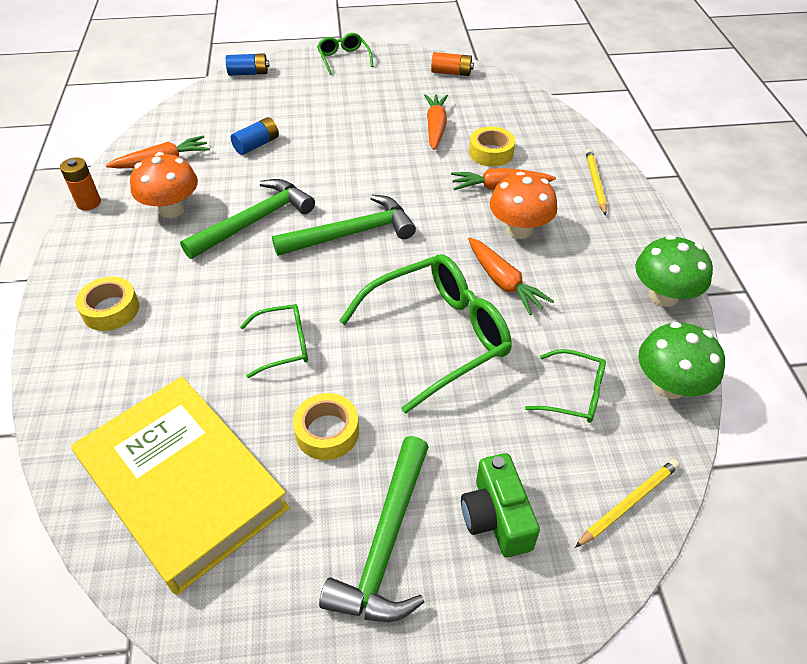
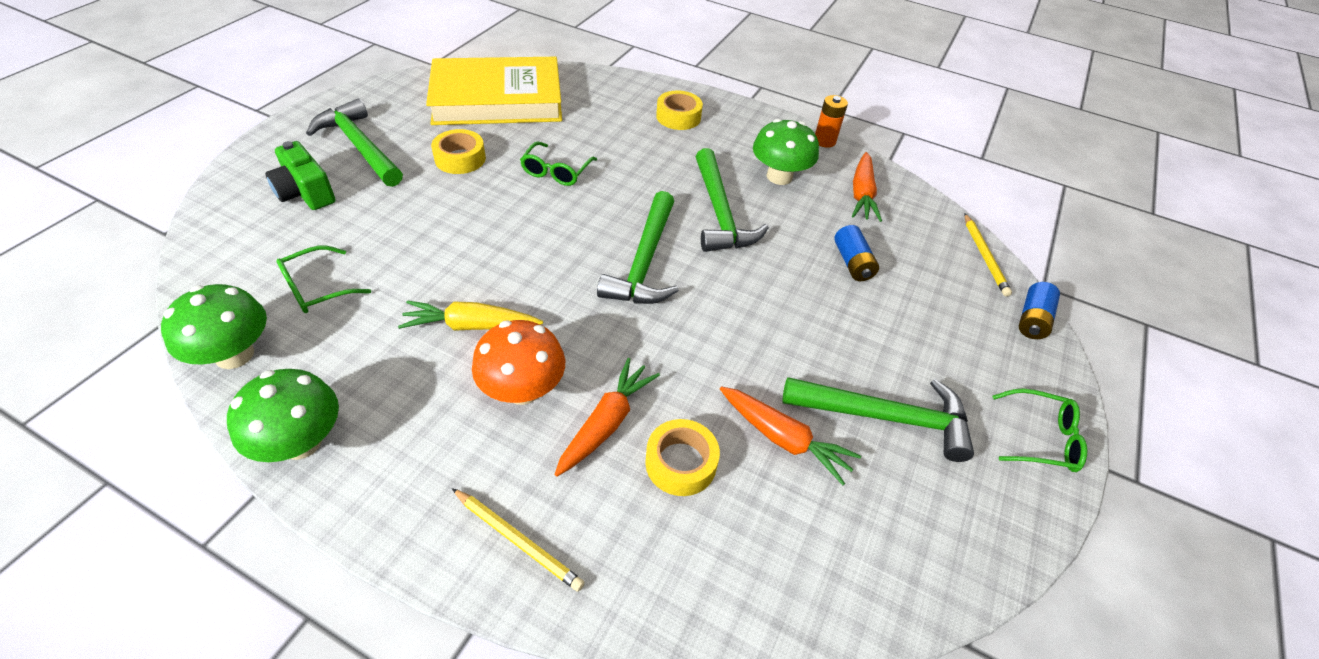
camera: 120 degrees right, 0 degrees up
orange mushroom [130,152,198,218] -> green mushroom [753,119,819,185]
green glasses [339,254,512,414] -> none
orange battery [431,52,474,76] -> none
green camera [461,453,540,557] -> green camera turned 150 degrees counterclockwise [265,141,336,210]
orange carrot [468,237,554,315] -> yellow carrot [398,301,543,331]
yellow pencil [575,459,680,548] -> yellow pencil moved to [964,213,1012,297]
none -> green hammer [782,377,974,462]

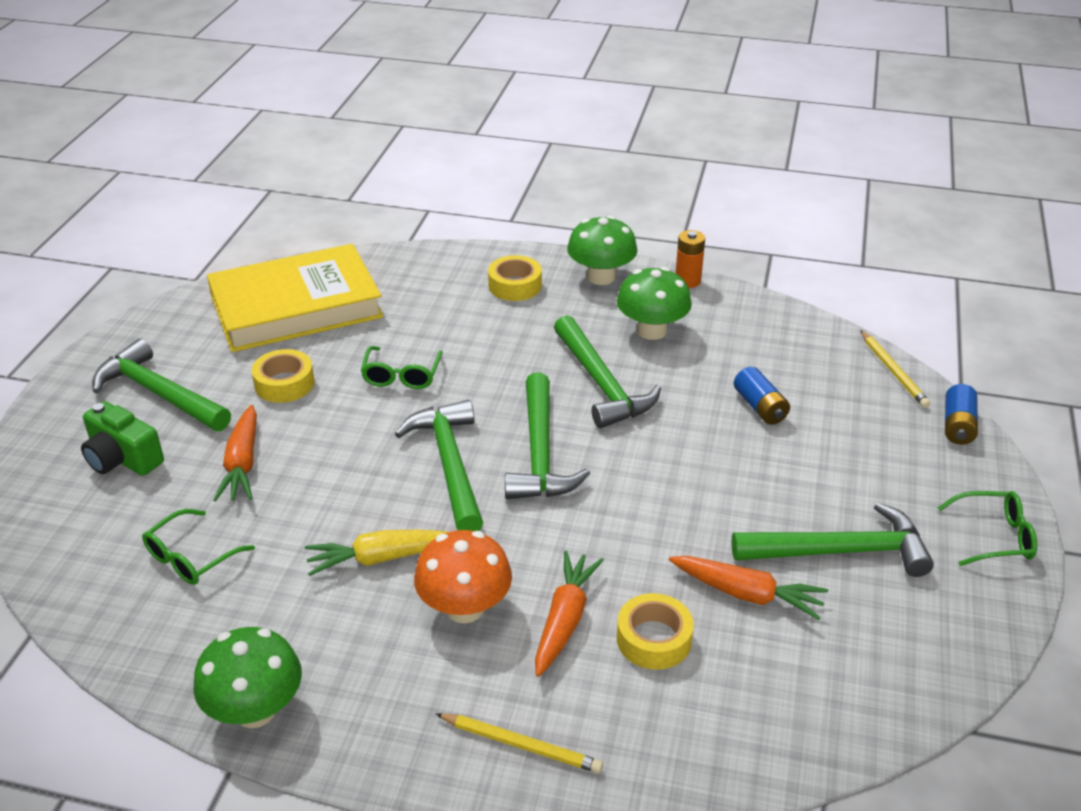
camera: 10 degrees left, 10 degrees down
green mushroom [161,284,267,369] -> green mushroom moved to [567,216,638,285]
orange carrot [852,152,882,222] -> orange carrot moved to [213,405,257,502]
none -> green hammer [395,400,483,531]

